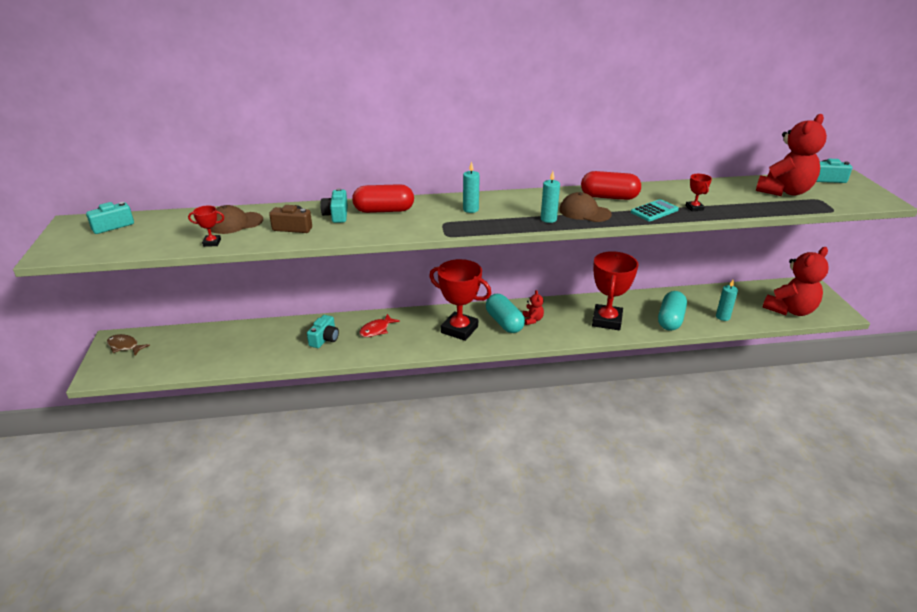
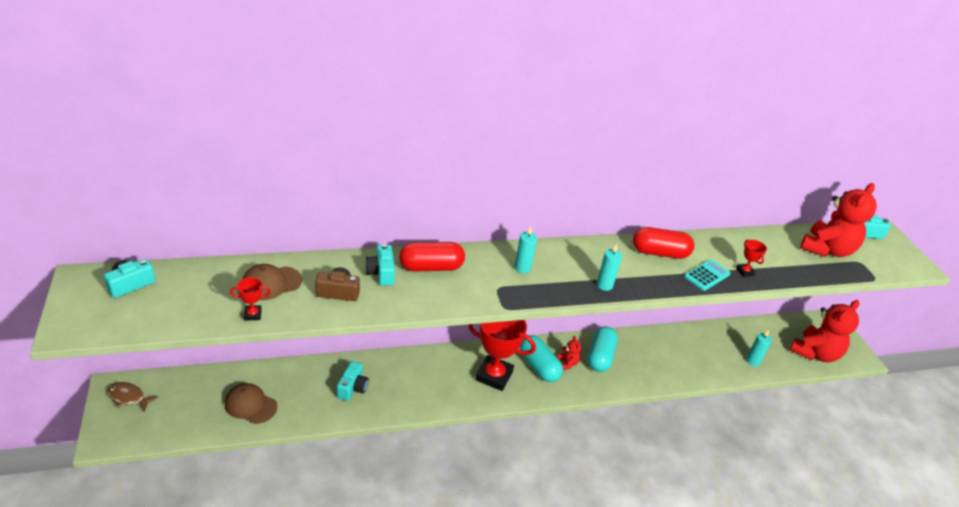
camera: 10 degrees left, 5 degrees up
red fish [359,314,400,337] -> none
brown cap [559,192,612,222] -> brown cap moved to [225,383,277,424]
red trophy [592,251,638,330] -> none
turquoise capsule [658,291,687,331] -> turquoise capsule moved to [588,326,618,372]

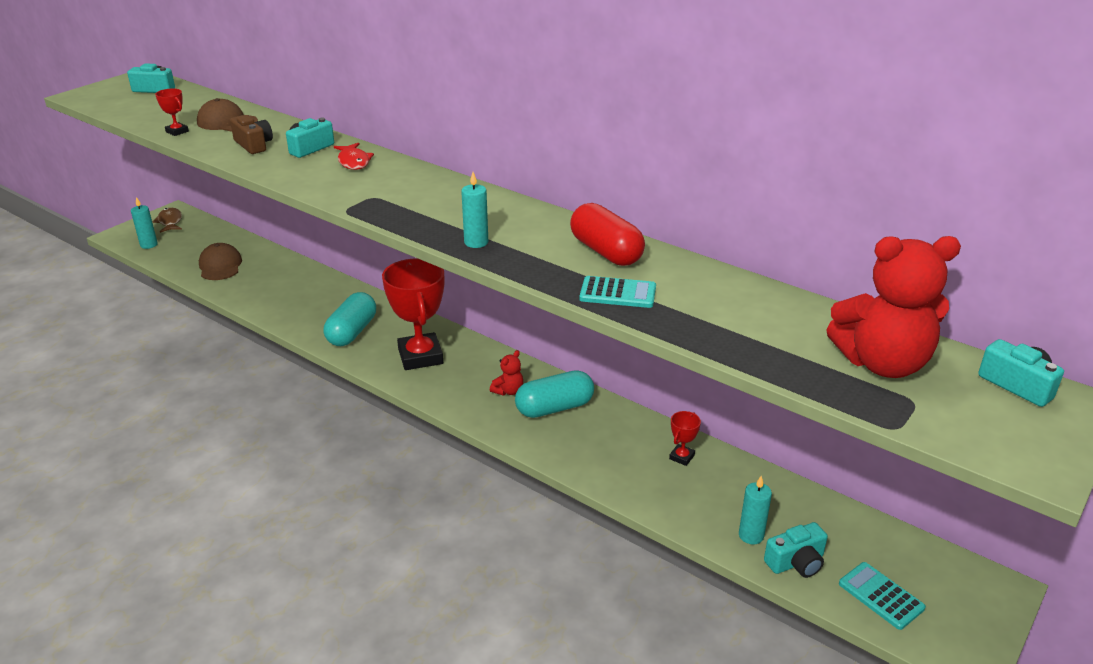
camera: 55 degrees right, 5 degrees down
turquoise camera [337,361,369,401] -> turquoise camera moved to [764,522,828,578]
red capsule [399,242,465,271] -> red fish [334,143,374,170]
turquoise candle [515,226,537,273] -> turquoise candle moved to [131,197,158,249]
turquoise capsule [520,335,563,382] -> turquoise capsule moved to [324,292,376,346]
red trophy [736,240,767,277] -> red trophy moved to [669,411,701,466]
red teddy bear [790,300,859,362] -> turquoise calculator [839,562,926,630]

